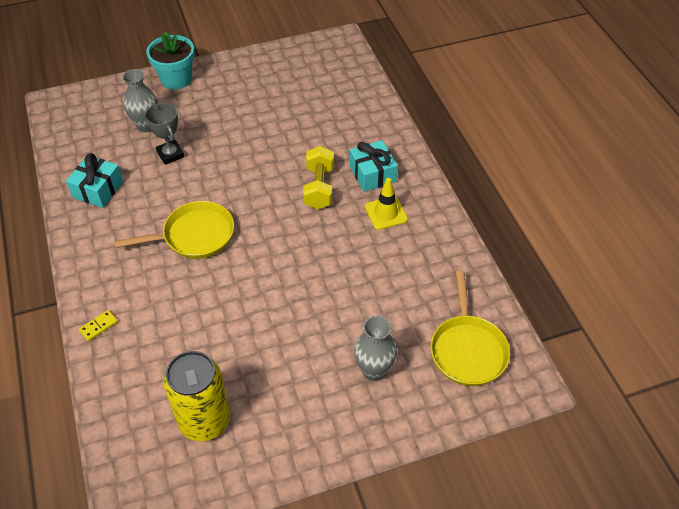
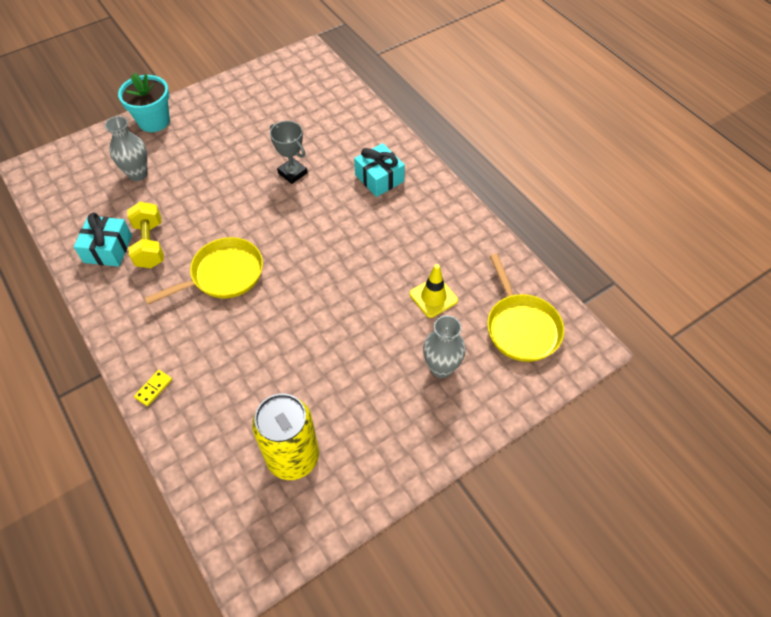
camera: 15 degrees left, 5 degrees up
grey trophy [145,103,184,165] -> grey trophy moved to [270,121,307,184]
yellow dumbbell [303,146,334,209] -> yellow dumbbell moved to [127,202,164,268]
yellow traffic cone [365,178,408,230] -> yellow traffic cone moved to [410,264,458,318]

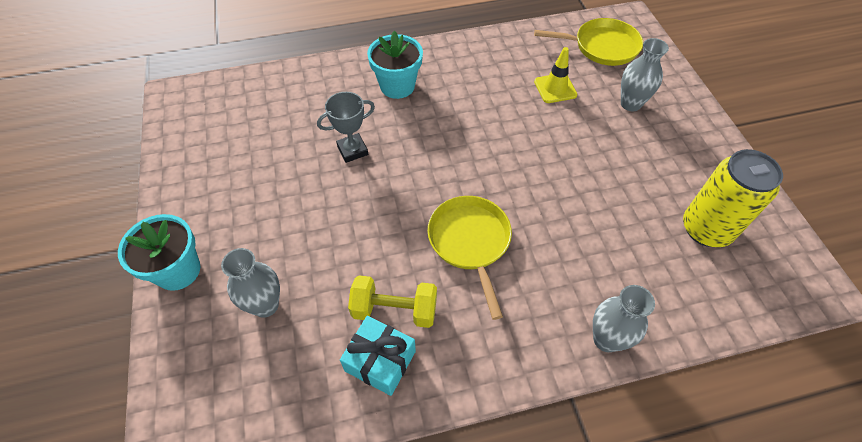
camera: 70 degrees left, 0 degrees up
yellow domino [134,370,172,406] -> grey vase [593,285,655,352]
turquoise gift [354,143,405,197] -> turquoise flower pot [367,31,423,99]

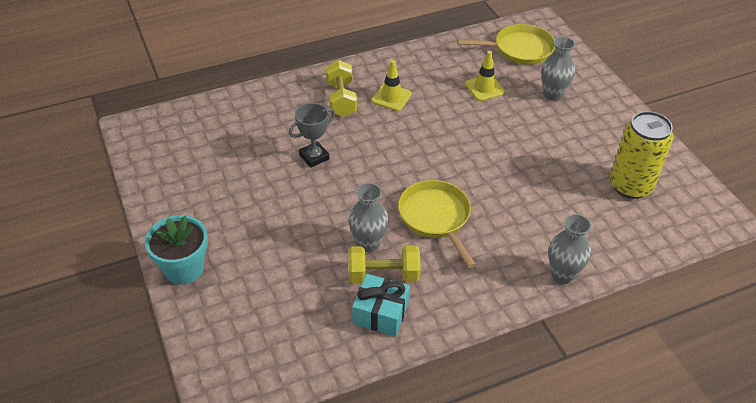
camera: 10 degrees left, 10 degrees down
grey vase [221,248,280,318] -> grey vase moved to [349,183,389,252]
turquoise flower pot [367,31,423,99] -> yellow dumbbell [326,60,357,117]
none -> yellow traffic cone [372,60,412,111]

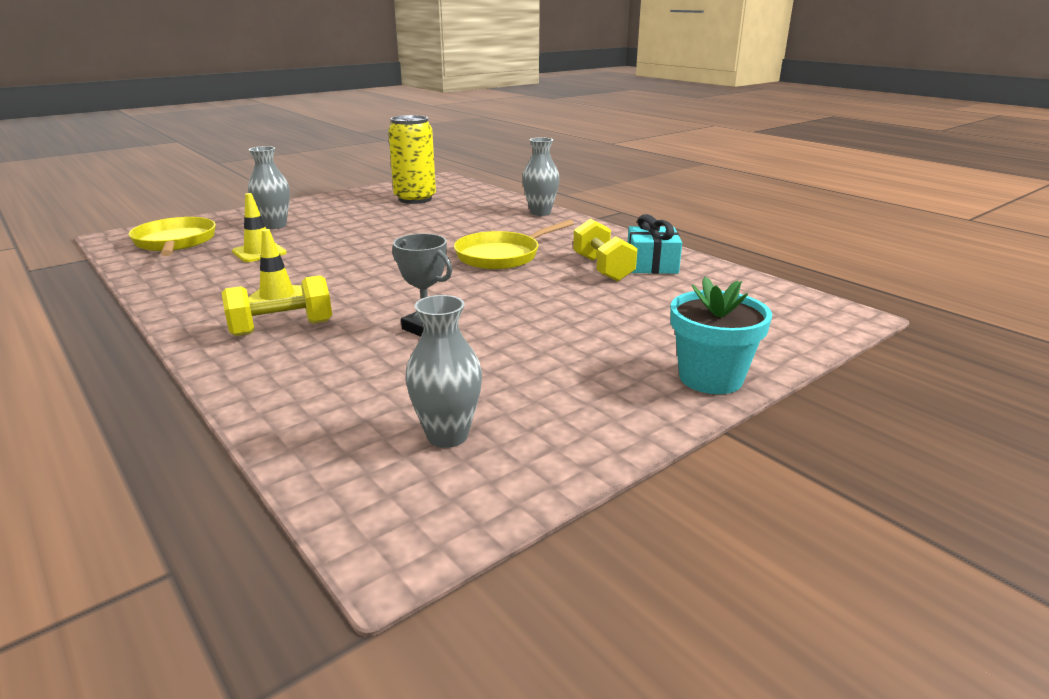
camera: 105 degrees left, 20 degrees down
grey vase [349,183,389,252] -> grey vase moved to [405,295,482,448]

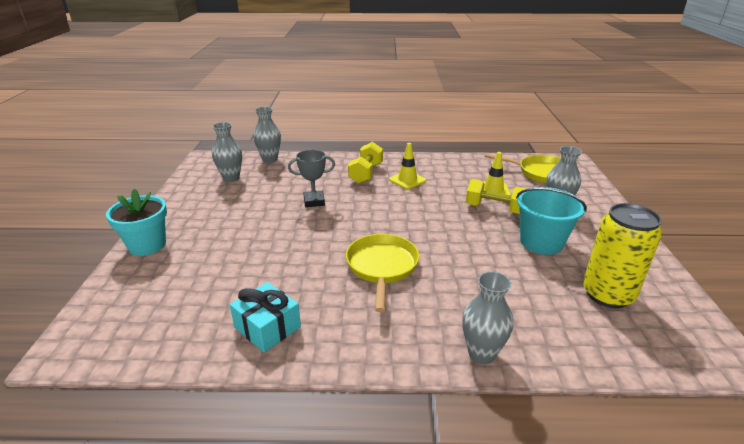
camera: 130 degrees right, 5 degrees up
yellow dumbbell [573,219,637,281] -> yellow dumbbell moved to [466,179,526,214]
none -> grey vase [253,107,281,163]
none -> turquoise bucket [516,187,587,255]

